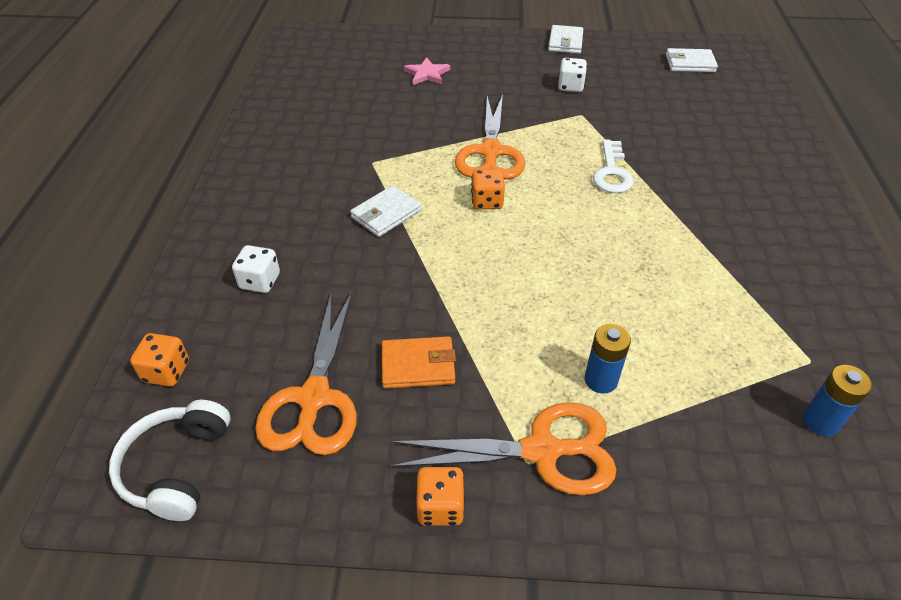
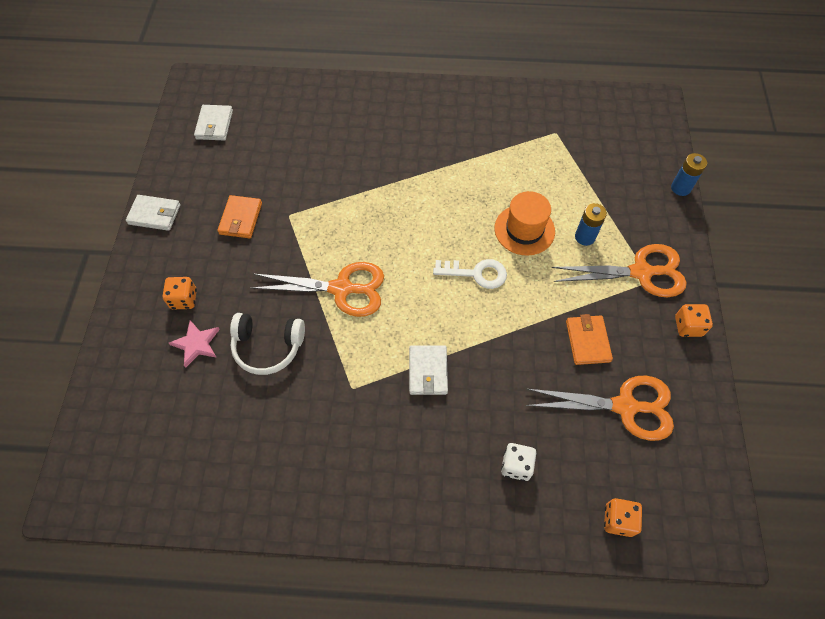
camera: 90 degrees left, 15 degrees up
white headphones [109,400,231,521] -> white headphones moved to [230,313,305,375]
white wallet [350,185,421,237] -> white wallet turned 45 degrees clockwise [409,346,448,395]
orange scissors [390,402,617,495] -> orange scissors turned 90 degrees clockwise [552,244,687,297]
orange dice [471,169,505,209] -> orange dice moved to [163,277,197,309]
white dice [558,58,587,92] -> orange wallet [217,195,262,238]
white key [593,139,634,193] -> white key moved to [433,259,507,289]
blue battery [803,365,872,436] -> blue battery moved to [671,153,707,196]
none -> orange hat [495,191,555,255]

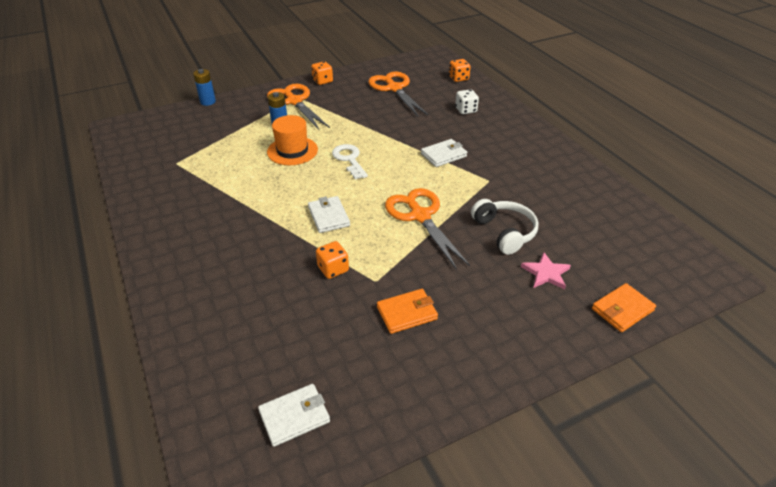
camera: 120 degrees left, 20 degrees down
white wallet [126,195,180,231] -> white wallet moved to [308,196,350,233]
orange dice [163,277,197,309] -> orange dice moved to [316,241,349,279]
orange wallet [566,314,613,365] -> orange wallet moved to [592,283,656,332]

